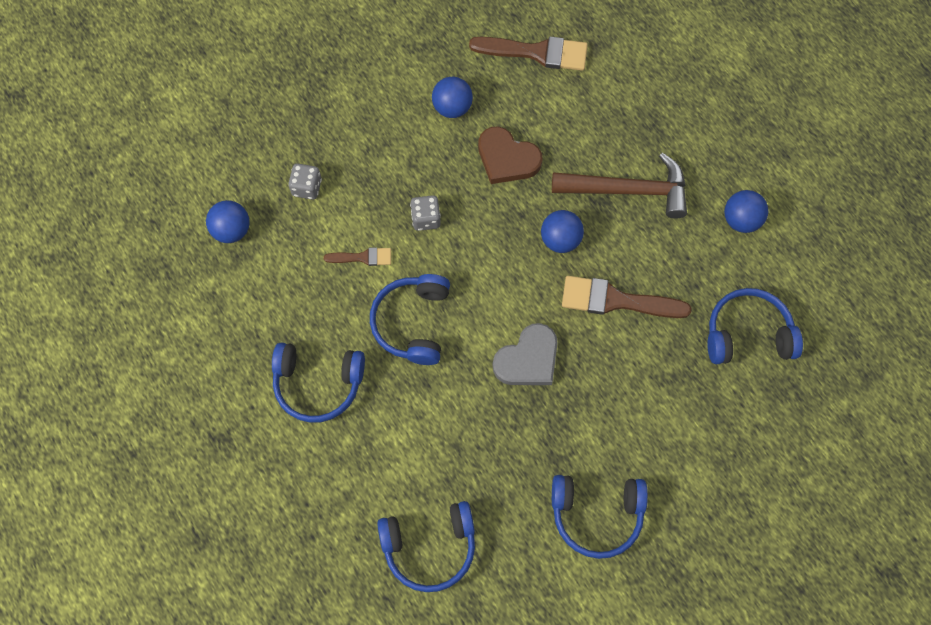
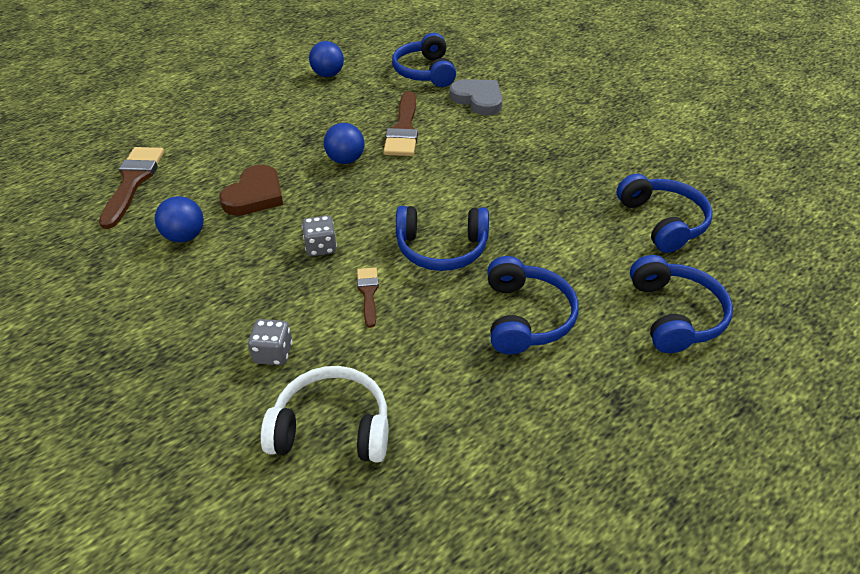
camera: 95 degrees left, 25 degrees down
blue ball [206,200,250,243] -> white headphones [261,366,389,463]
grey heart [492,323,557,385] -> grey heart moved to [450,79,503,115]
brown hammer [552,153,687,219] -> none
blue headphones [552,475,648,559] -> blue headphones moved to [630,255,733,353]

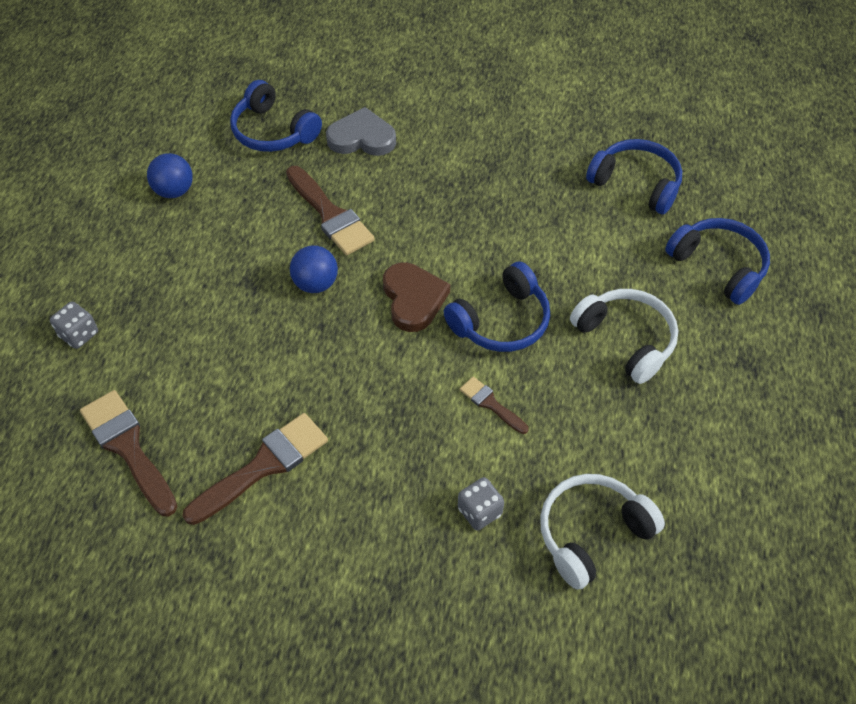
camera: 40 degrees left, 10 degrees up
blue ball [155,196,204,243] -> brown brush [183,413,328,525]
brown heart [219,165,283,216] -> brown heart moved to [383,262,450,332]
grey dice [302,215,337,256] -> grey dice moved to [50,301,98,349]
blue headphones [487,256,579,355] -> white headphones [570,289,678,384]

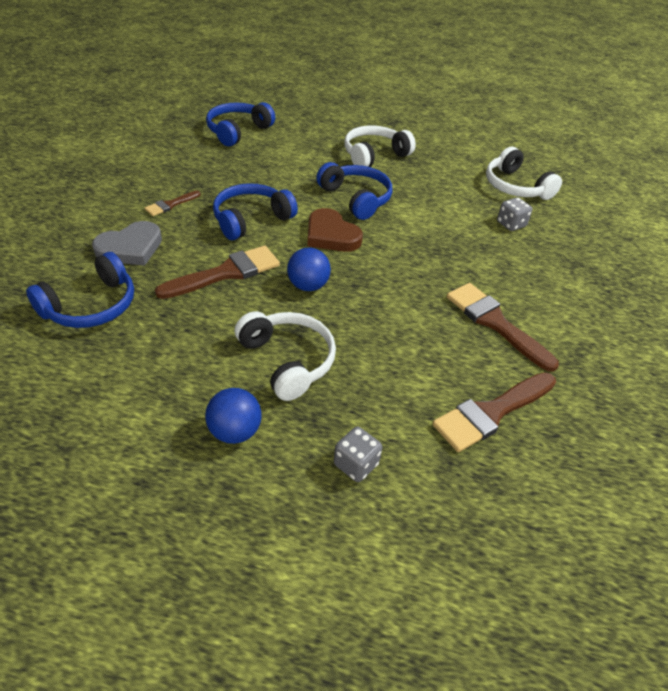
camera: 90 degrees left, 10 degrees down
blue ball [147,153,193,198] -> blue ball moved to [205,388,262,444]
grey heart [326,107,396,156] -> grey heart turned 135 degrees counterclockwise [92,221,162,266]
brown heart [383,262,450,332] -> brown heart turned 120 degrees counterclockwise [307,208,363,252]
brown brush [460,377,528,434] -> brown brush moved to [145,191,201,216]
blue headphones [665,218,770,305] -> blue headphones moved to [213,183,298,240]
none -> white headphones [235,311,336,401]

